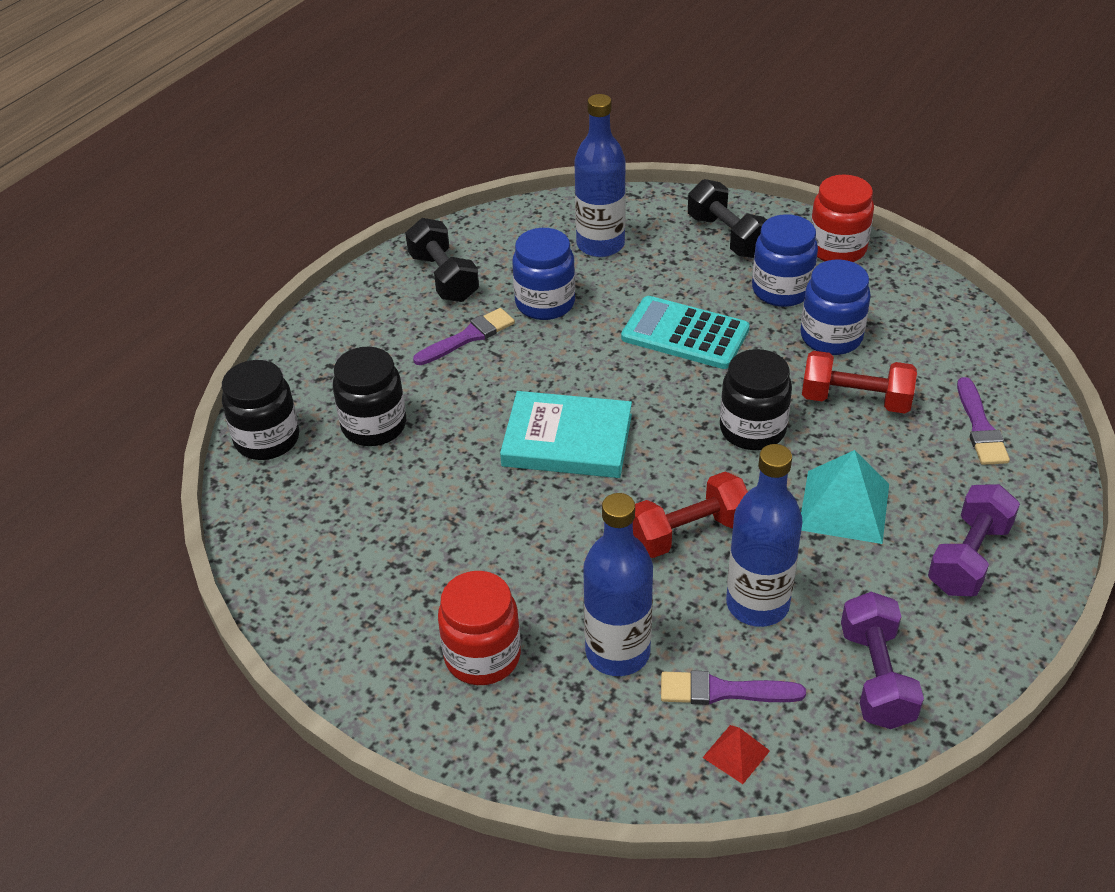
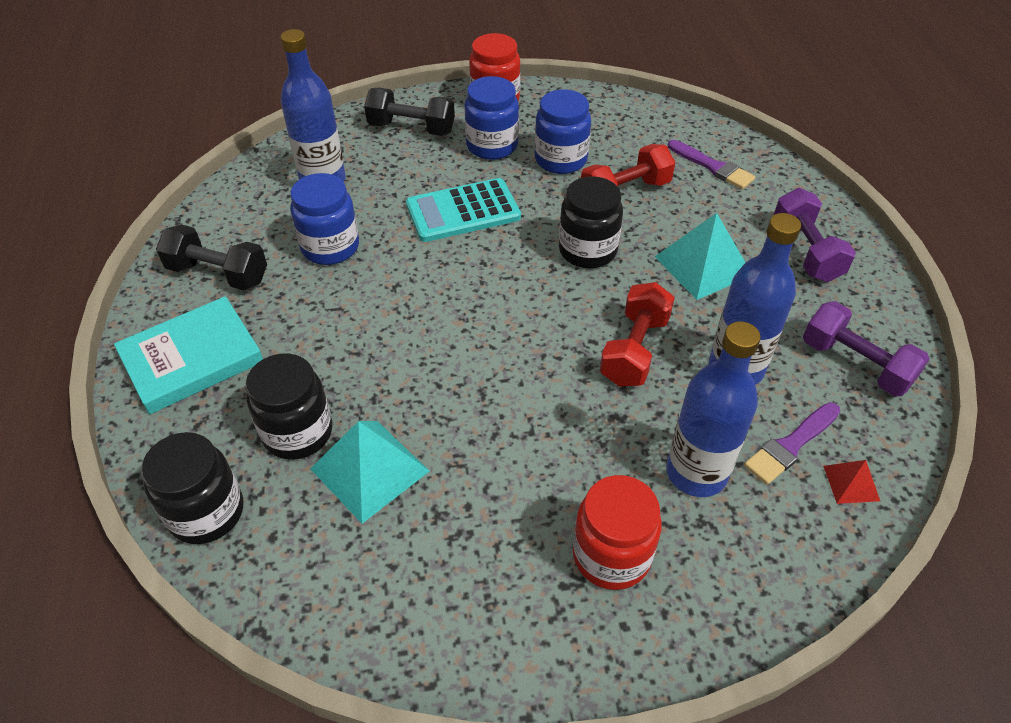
camera: 45 degrees left, 5 degrees up
purple brush [413,308,515,365] -> none
turquoise book [500,391,632,478] -> turquoise book moved to [114,296,263,414]
none -> turquoise pyramid [310,421,429,523]

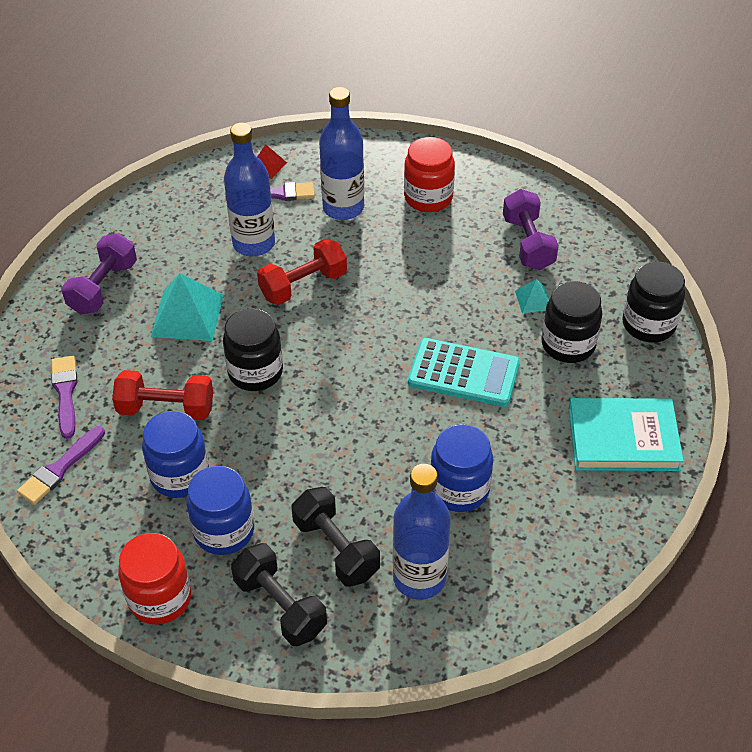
camera: 145 degrees left, 0 degrees up
black dumbbell [156,224,267,290] -> black dumbbell moved to [291,487,380,587]
turquoise pyramid [310,421,429,523] -> turquoise pyramid [515,279,549,314], size x0.51
turquoise calculator [406,178,521,242] -> turquoise calculator moved to [408,338,520,407]
purple dumbbell [803,301,929,397] -> purple dumbbell moved to [503,189,559,270]
none -> purple brush [17,426,105,505]

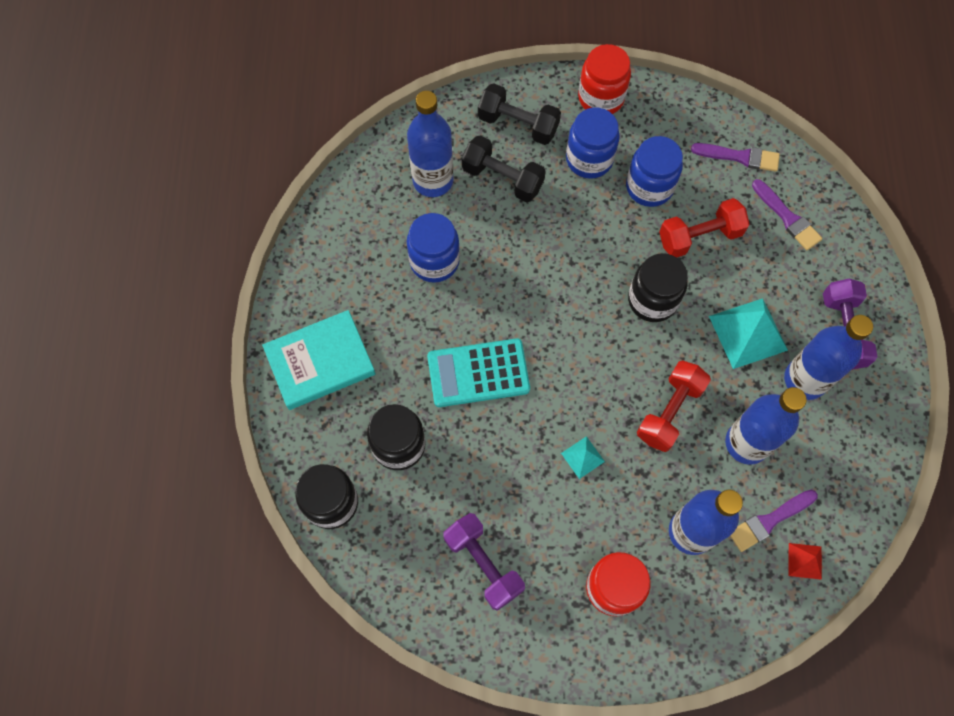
camera: 155 degrees right, 20 degrees up
purple brush [17,426,105,505] -> purple brush turned 90 degrees clockwise [691,143,780,172]
turquoise pyramid [515,279,549,314] -> turquoise pyramid moved to [561,436,605,479]
none -> blue bottle [784,315,873,400]

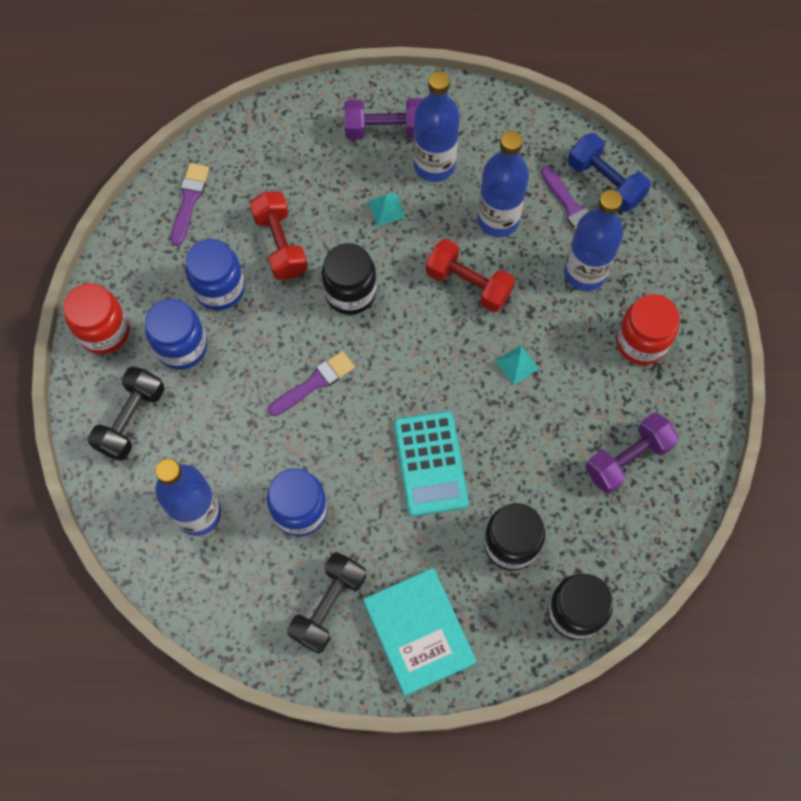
camera: 90 degrees left, 0 degrees up
black dumbbell [462,136,546,202] -> black dumbbell moved to [287,552,366,654]
turquoise pyramid [709,298,788,369] -> turquoise pyramid [368,193,406,226], size x0.51
purple brush [752,179,822,250] -> purple brush moved to [268,351,355,416]
red pyramid [789,543,822,580] -> blue dumbbell [568,133,651,212]

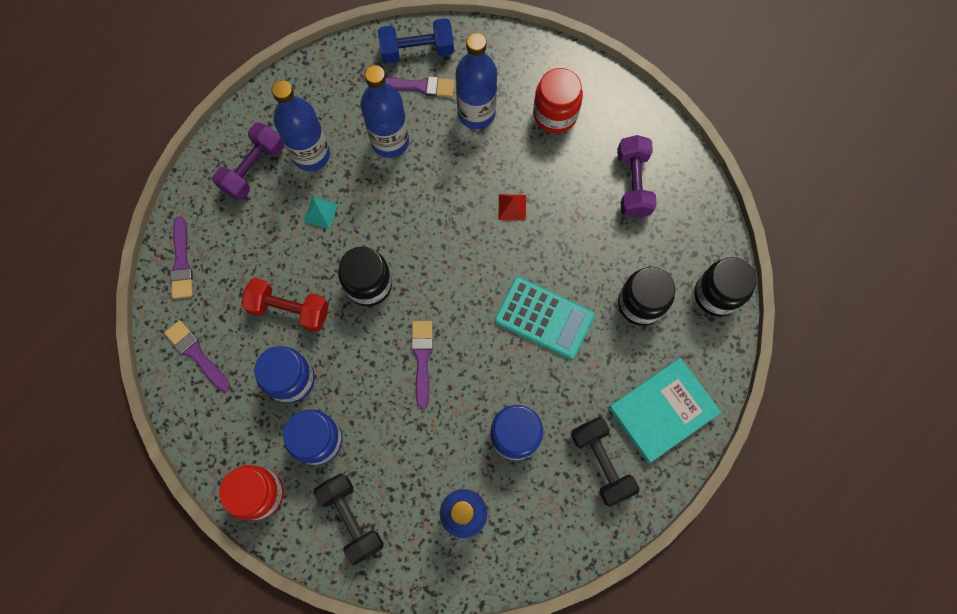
camera: 55 degrees left, 5 degrees up
turquoise book [363,568,476,696] -> turquoise book turned 45 degrees counterclockwise [609,358,721,463]
red dumbbell [426,239,515,312] -> none
turquoise pyramid [496,345,539,385] -> red pyramid [498,194,526,221]
none -> purple brush [170,216,193,299]

